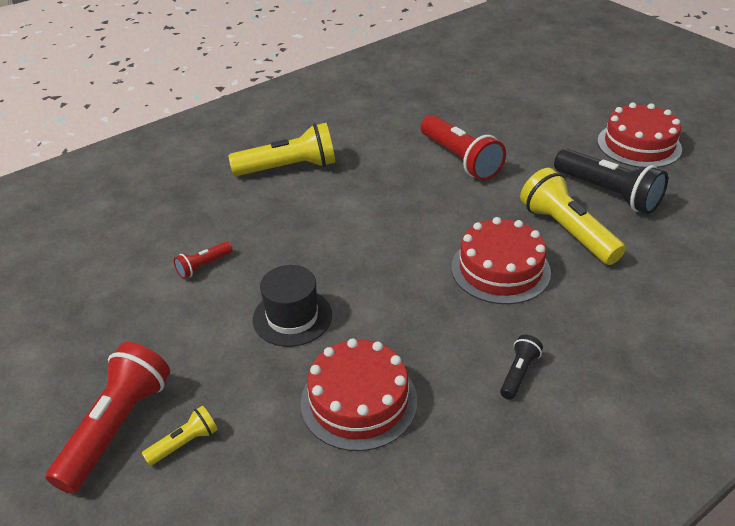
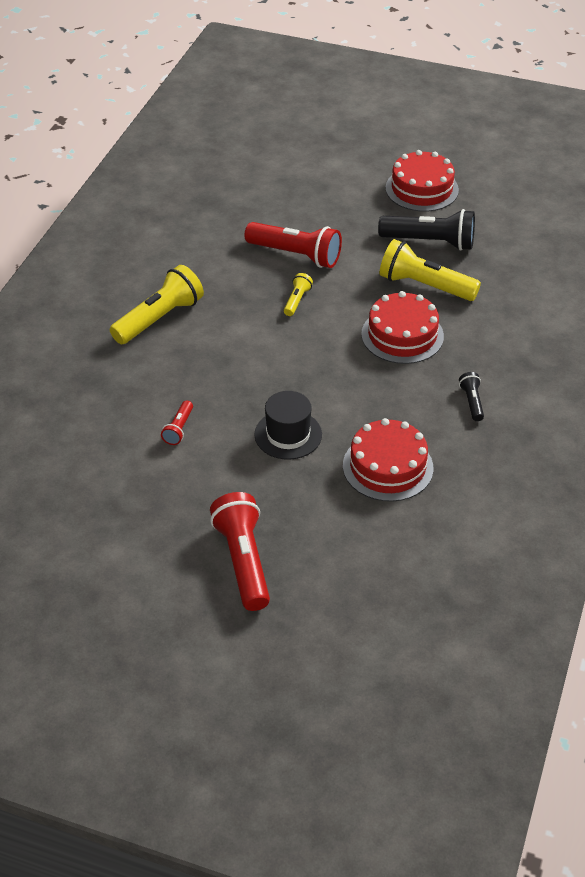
camera: 35 degrees left, 5 degrees up
yellow flashlight [142,405,218,466] -> yellow flashlight moved to [284,273,313,316]

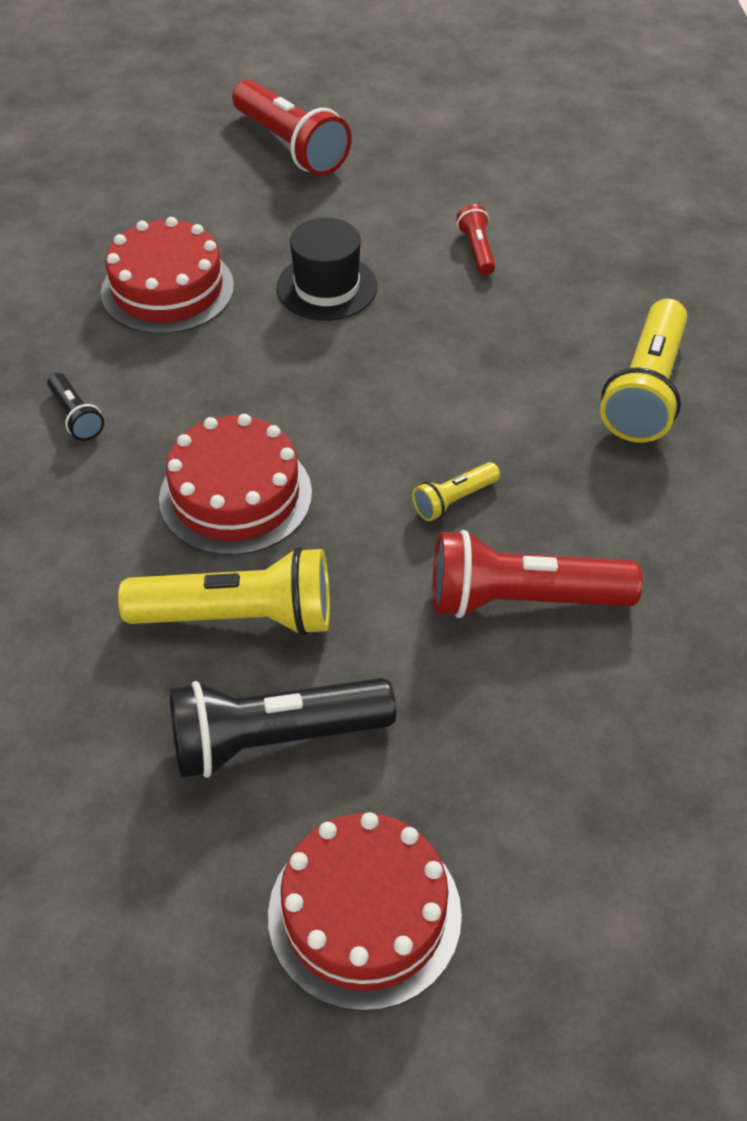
camera: 155 degrees right, 5 degrees up
yellow flashlight [284,273,313,316] -> yellow flashlight turned 60 degrees clockwise [412,462,500,521]

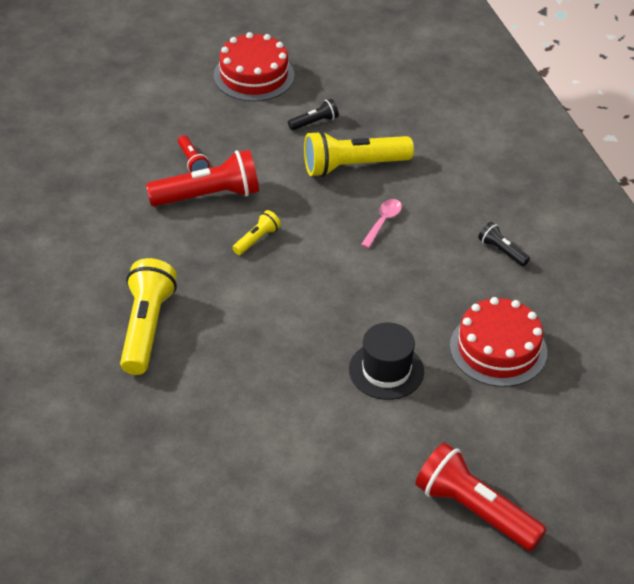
camera: 165 degrees right, 5 degrees down
red cake [159,414,312,555] -> pink spoon [361,199,402,248]
black flashlight [170,678,396,778] -> black flashlight [288,99,339,130], size x0.49
red flashlight [456,204,495,275] -> red flashlight moved to [178,135,210,172]

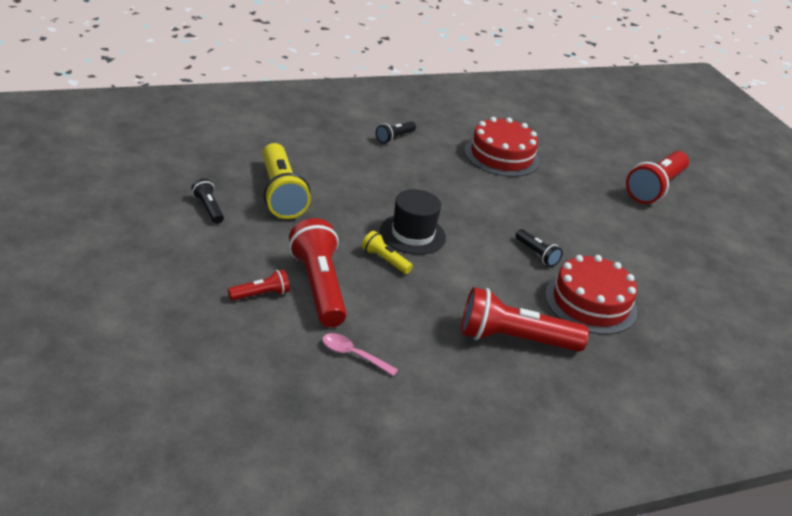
camera: 95 degrees left, 10 degrees down
yellow flashlight [120,258,177,375] -> red flashlight [461,287,589,352]
red cake [214,32,294,101] -> red cake moved to [545,255,637,335]
black hat [349,323,424,400] -> black hat moved to [380,189,446,255]
pink spoon [361,199,402,248] -> pink spoon moved to [322,333,398,376]
none -> black flashlight [516,229,563,267]

